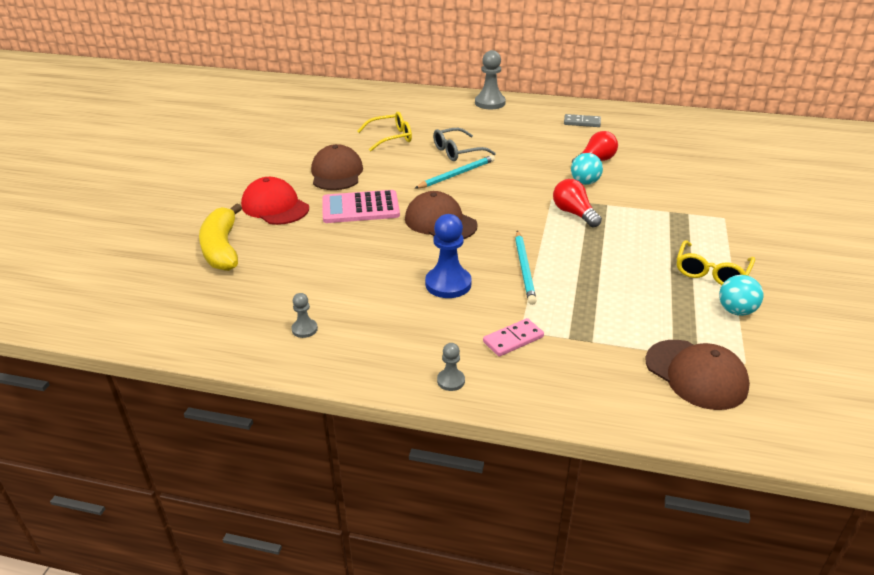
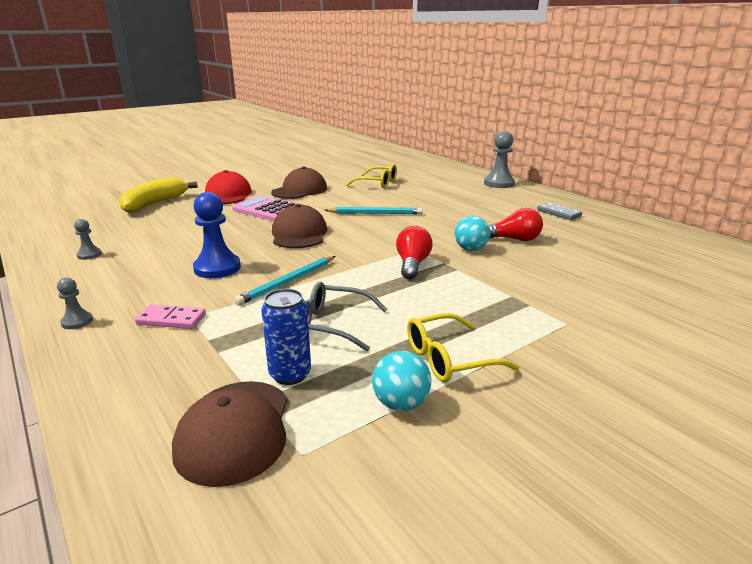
camera: 40 degrees right, 10 degrees down
grey glasses [433,128,496,161] -> grey glasses moved to [305,282,387,351]
none -> blue can [261,289,311,385]

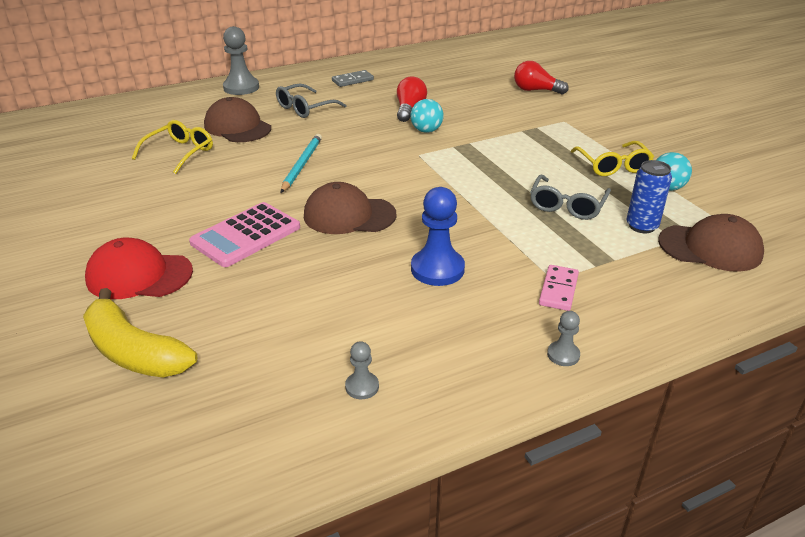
camera: 80 degrees left, 10 degrees up
turquoise pencil [234,256,335,305] -> none
brown cap [271,167,327,199] -> brown cap moved to [204,97,271,142]
red light bulb [396,226,433,279] -> red light bulb moved to [514,61,569,94]
none -> grey glasses [276,84,346,118]

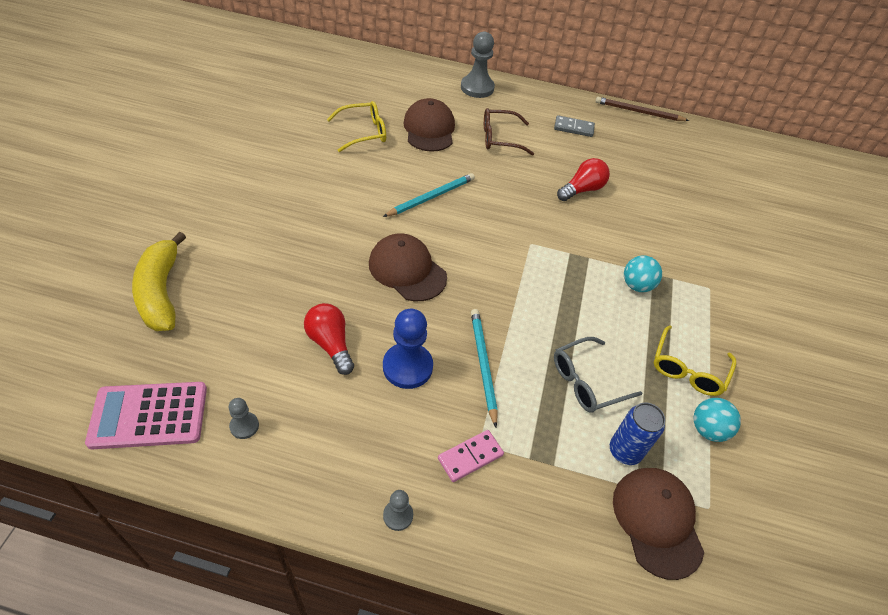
camera: 35 degrees right, 15 degrees up
red cap [85,238,193,299] -> none
pink calculator [189,202,300,267] -> pink calculator moved to [85,382,207,449]
grey glasses [276,84,346,118] -> brown glasses [484,108,534,156]
turquoise ball [410,99,444,133] -> turquoise ball moved to [624,255,662,292]
red light bulb [514,61,569,94] -> red light bulb moved to [304,303,354,375]
brown cap [658,214,764,272] -> brown cap turned 150 degrees counterclockwise [613,468,704,580]
none -> turquoise pencil [471,309,498,428]
none -> brown pencil [595,97,689,121]

